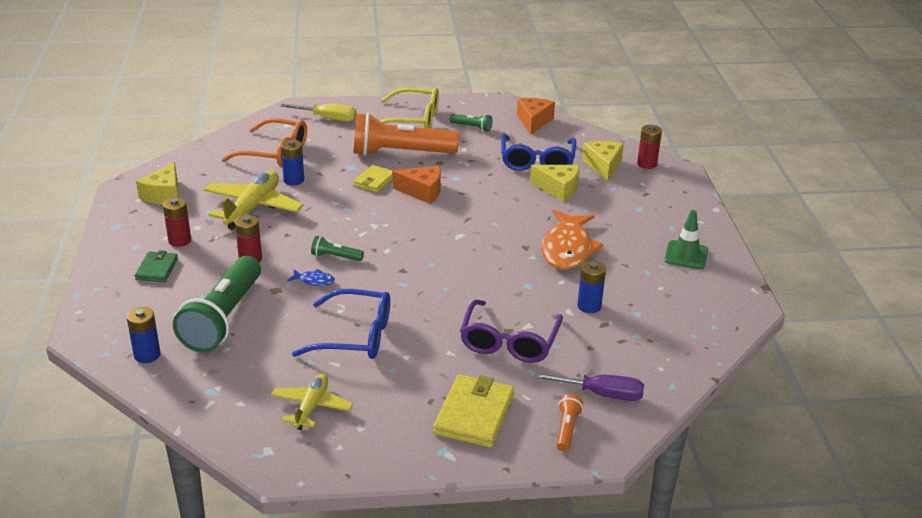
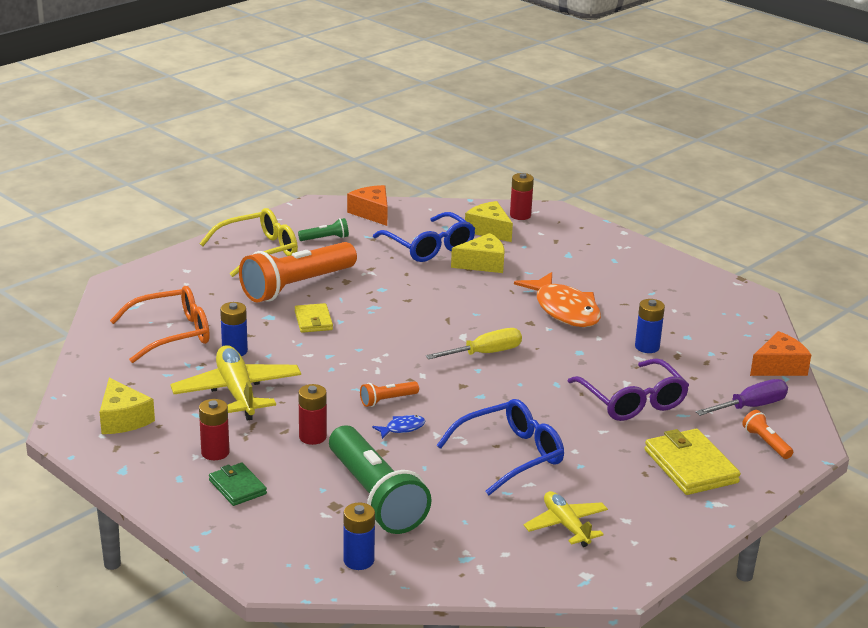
camera: 40 degrees left, 5 degrees down
yellow screwdriver [281,103,357,122] -> yellow screwdriver moved to [426,328,522,359]
green flashlight [311,236,364,261] -> orange flashlight [360,381,419,407]
orange cheese [392,165,441,204] -> orange cheese moved to [750,331,811,376]
green traffic cone [664,210,708,269] -> none

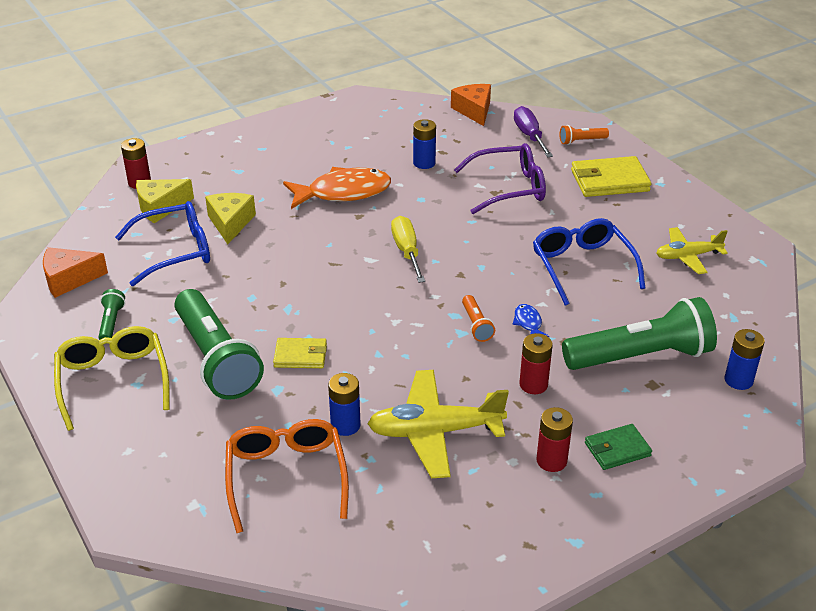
camera: 75 degrees left, 10 degrees up
yellow cheese [100,378,155,434] -> none
orange flashlight [239,242,357,303] -> green flashlight [174,289,264,400]

